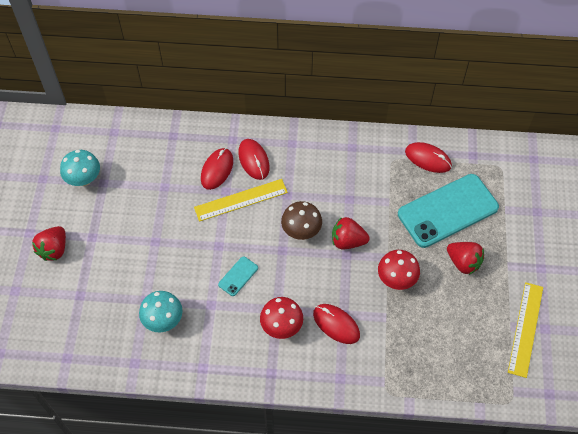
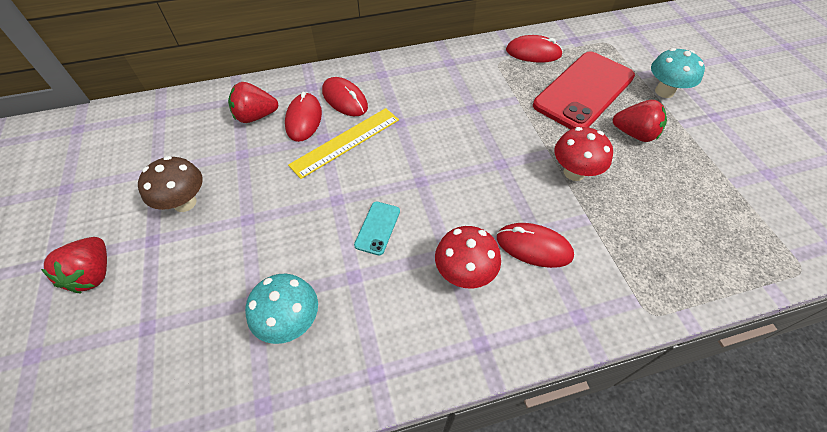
camera: 20 degrees left, 5 degrees down
turquoise mushroom [60,150,100,186] -> turquoise mushroom moved to [651,48,705,98]
brown mushroom [281,201,322,240] -> brown mushroom moved to [138,156,203,212]
red strawberry [332,217,370,249] -> red strawberry moved to [228,82,278,123]
turquoise phone [398,174,499,248] -> red phone [533,51,635,129]
yellow ruler [508,282,543,378] -> none

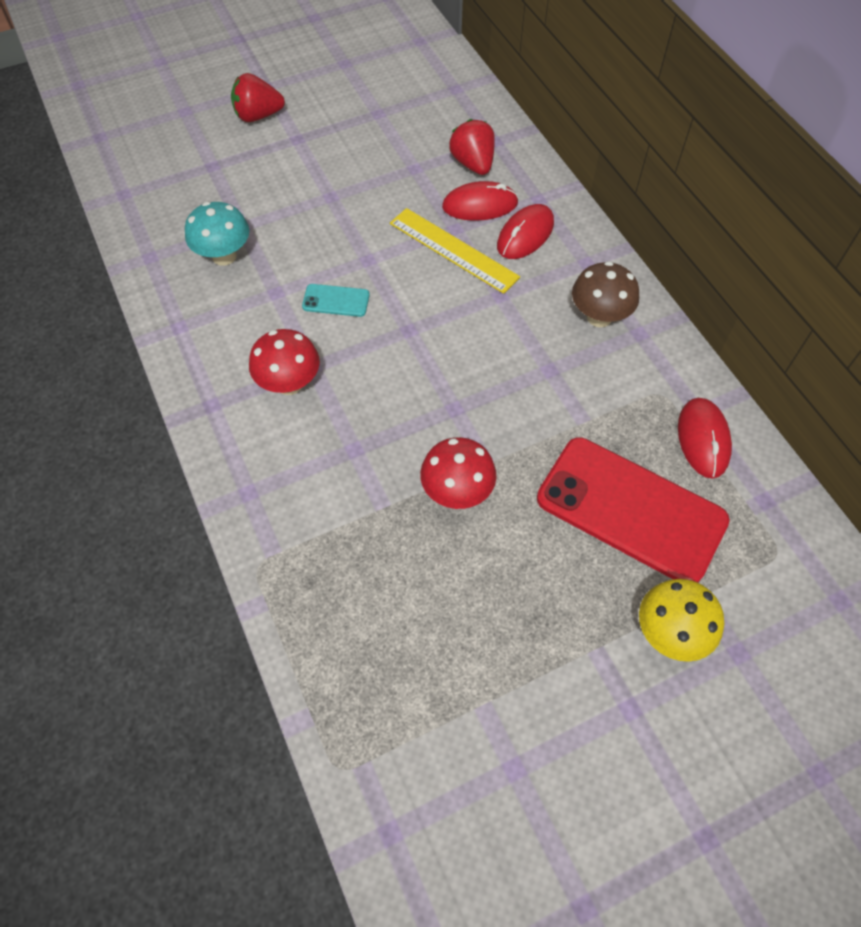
camera: 80 degrees right, 5 degrees up
brown mushroom [138,156,203,212] -> brown mushroom moved to [572,261,639,327]
red mouse [497,223,574,268] -> none
red strawberry [612,100,667,142] -> none
turquoise mushroom [651,48,705,98] -> yellow mushroom [639,579,724,662]

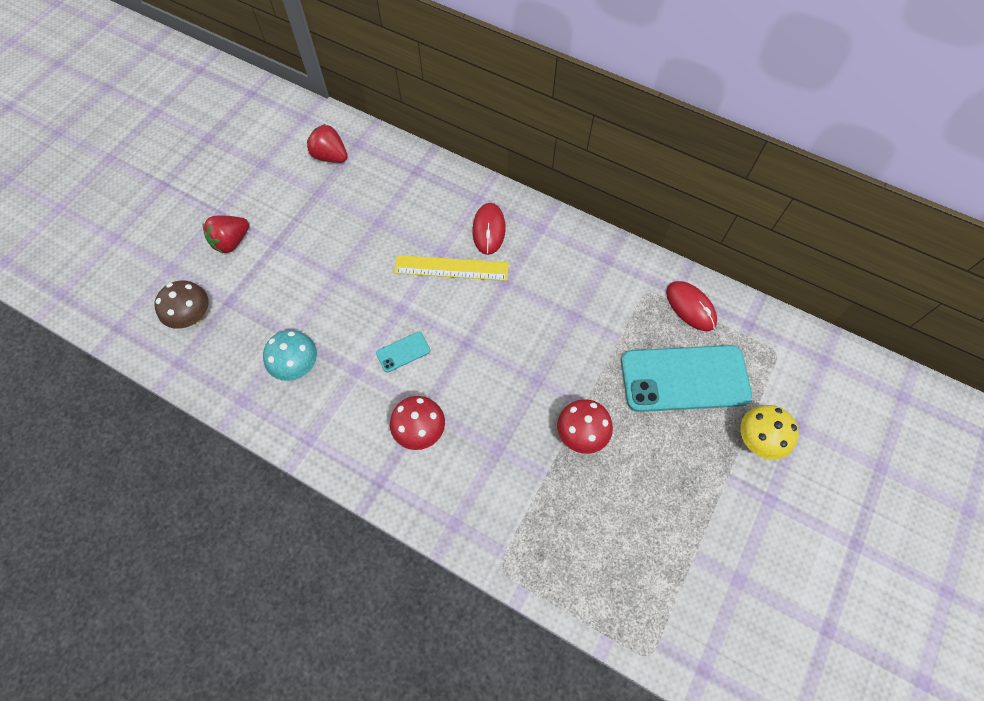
camera: 35 degrees left, 5 degrees up
red mouse [442,181,519,221] -> none
red strawberry [449,119,495,175] -> red strawberry moved to [307,124,348,163]
red phone [537,437,730,583] -> turquoise phone [621,345,752,412]
brown mushroom [572,261,639,327] -> brown mushroom moved to [154,280,209,329]

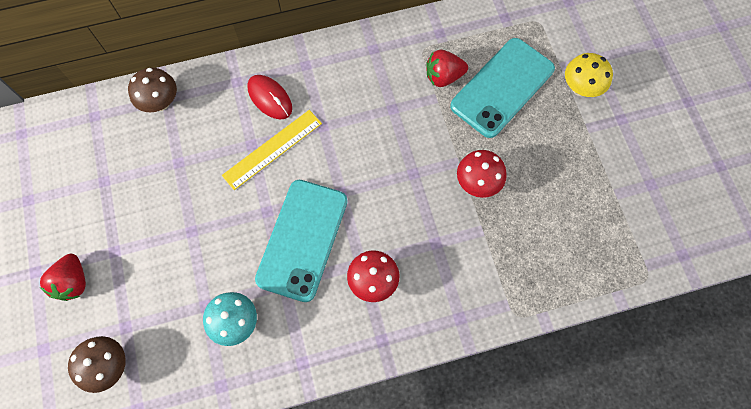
camera: 45 degrees left, 5 degrees up
red strawberry [307,124,348,163] -> red strawberry moved to [426,50,468,87]
turquoise phone [376,332,430,372] -> turquoise phone [255,180,347,302], size x2.39
red mouse [666,281,717,331] -> none
none -> brown mushroom [128,68,177,112]

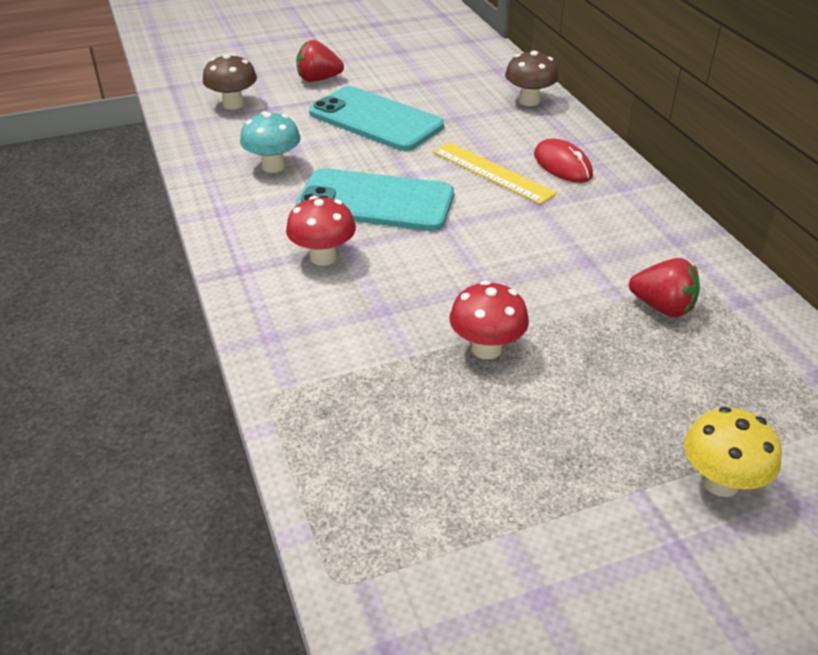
camera: 85 degrees right, 30 degrees down
red mouse [247,75,292,119] -> red mouse turned 75 degrees counterclockwise [534,139,593,183]
red strawberry [426,50,468,87] -> red strawberry turned 135 degrees clockwise [629,258,700,318]
turquoise phone [450,38,555,138] -> turquoise phone moved to [309,86,444,151]

